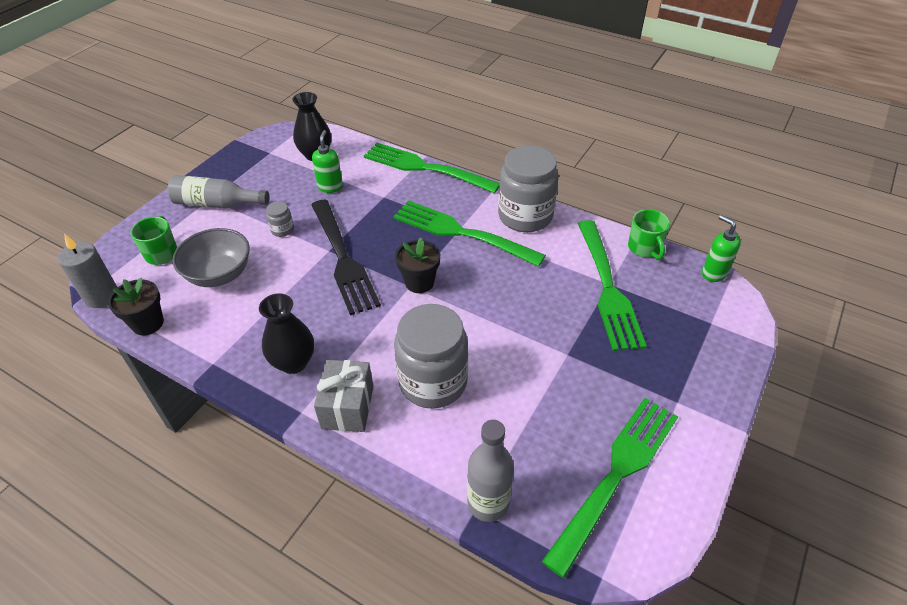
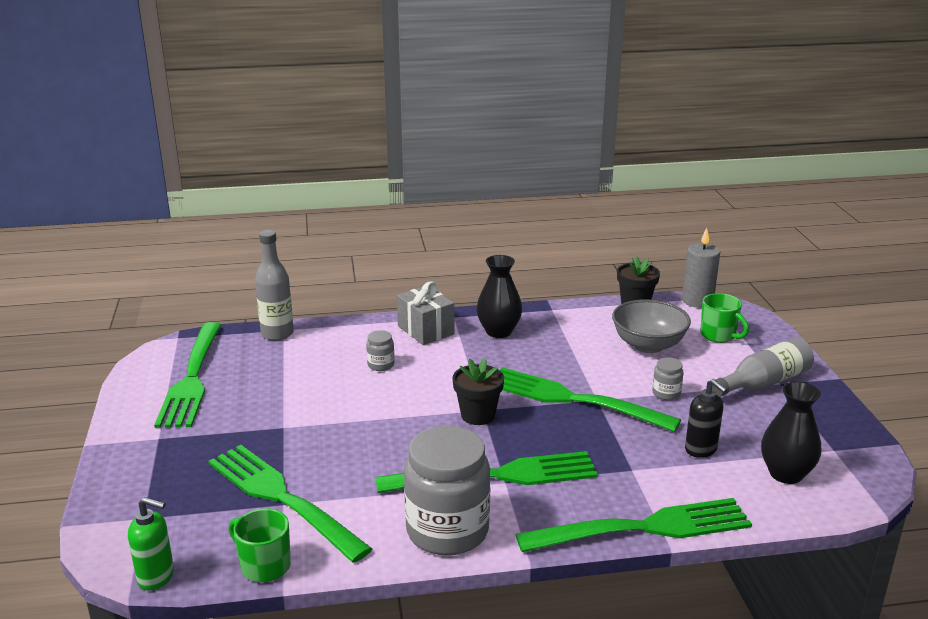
camera: 140 degrees right, 20 degrees down
black fork [311,200,381,315] -> green fork [500,367,681,432]
green soap dispenser [312,130,343,193] -> black soap dispenser [685,379,728,458]
grey jar [394,304,468,409] -> grey jar [366,330,395,371], size x0.42

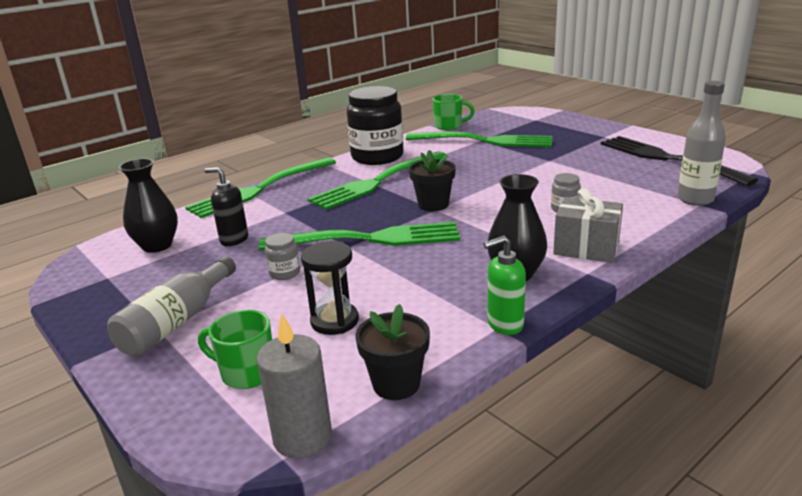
camera: 150 degrees right, 0 degrees up
green soap dispenser [128,497,174,590] -> green soap dispenser moved to [483,235,526,335]
green fork [154,322,221,428] -> black fork [601,136,758,186]
grey jar [404,426,490,556] -> black jar [347,86,404,165]
grey bowl [612,299,691,353] -> black hourglass [301,241,359,335]

